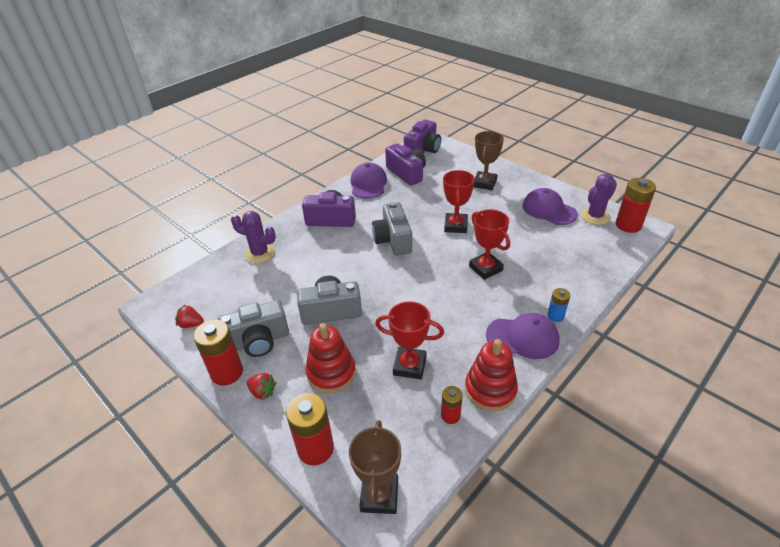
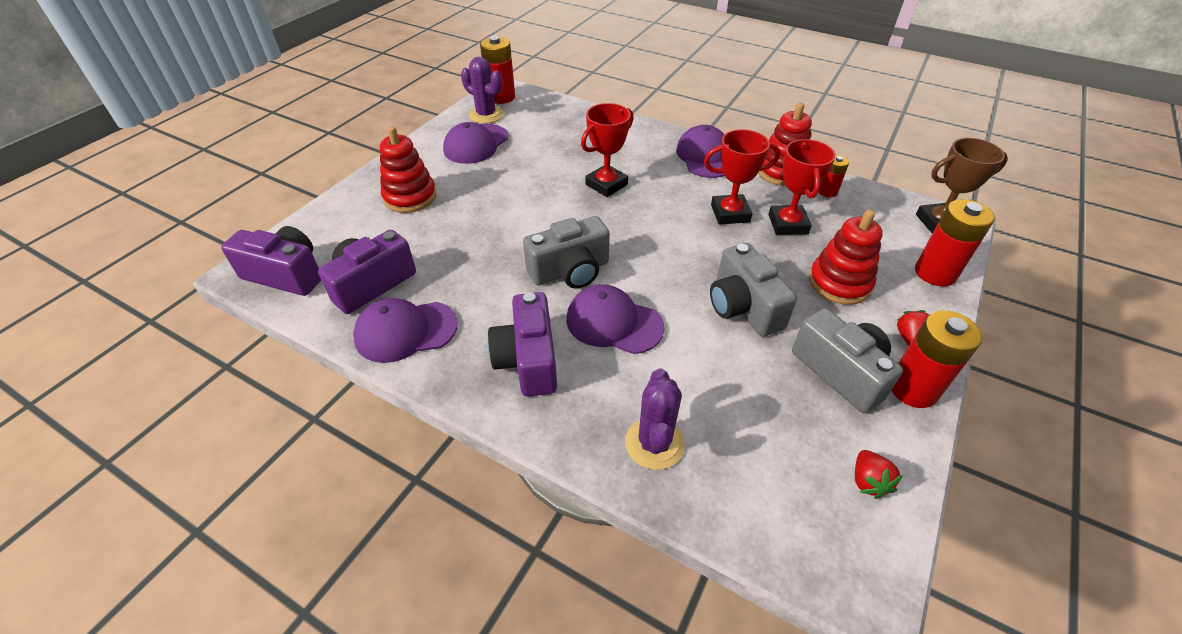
camera: 105 degrees left, 5 degrees up
red trophy [443,170,475,233] -> red trophy moved to [704,129,781,225]
brown trophy [474,131,504,190] -> red stacking toy [380,126,437,213]
blue battery [547,288,570,322] -> none
none -> purple cap [566,284,665,354]

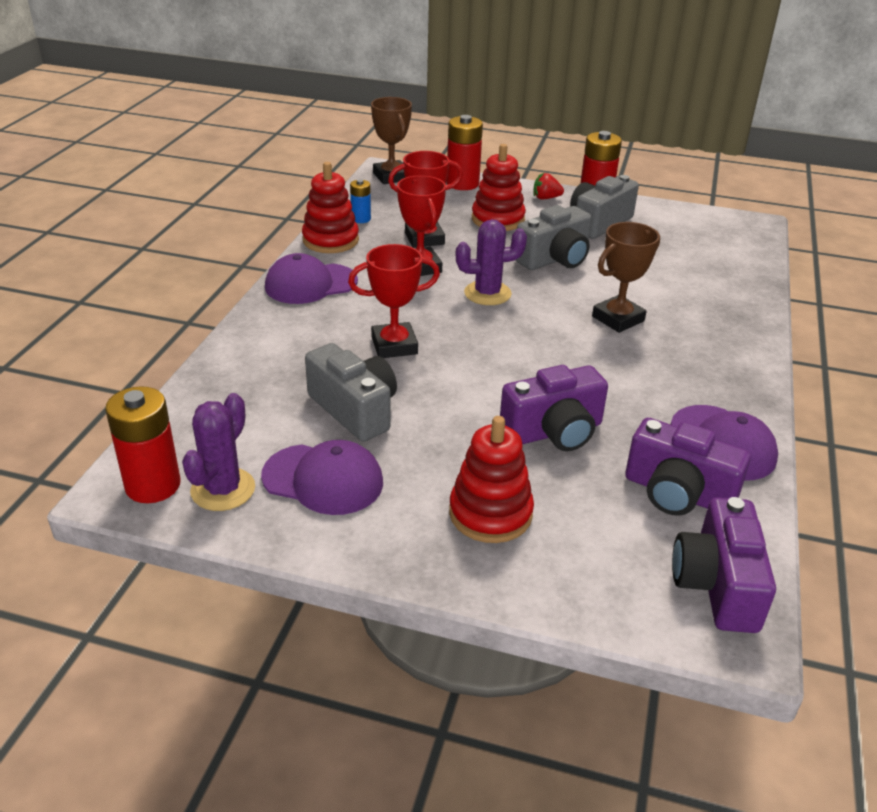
camera: 105 degrees left, 10 degrees down
purple camera [488,292,557,397] -> purple camera moved to [500,365,608,451]
grey camera [523,216,610,289] -> grey camera moved to [305,343,397,442]
purple cap [566,284,665,354] -> brown trophy [592,222,660,333]
red trophy [581,103,633,197] -> red trophy turned 45 degrees counterclockwise [348,244,440,358]
purple cactus [625,368,685,470] -> purple cactus moved to [456,219,527,305]
red battery [819,155,849,198] -> blue battery [350,179,371,223]
red strawberry [855,450,903,499] -> none

